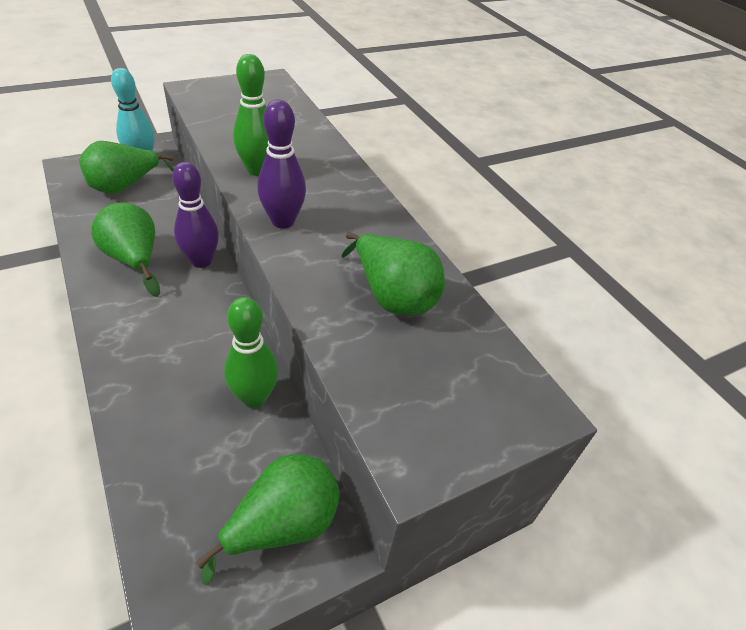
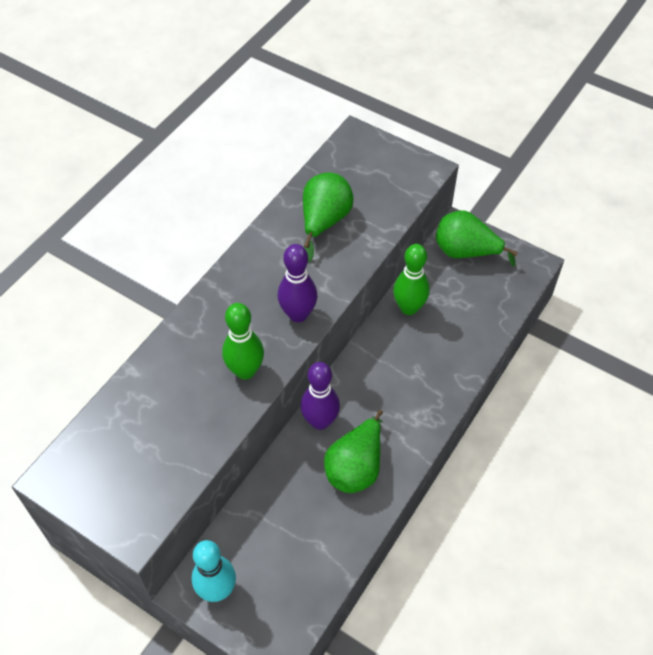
camera: 115 degrees left, 10 degrees up
green pear [79,141,174,194] -> none

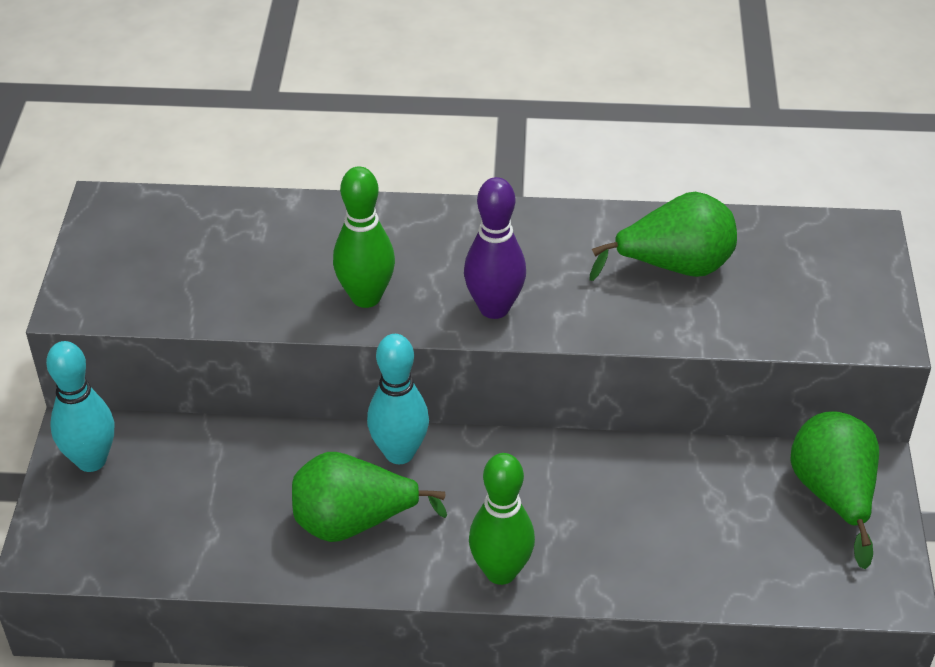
camera: 60 degrees right, 10 degrees down
purple bowling pin [301,362,340,430] -> turquoise bowling pin [367,334,429,464]
green bowling pin [393,244,430,315] -> green bowling pin moved to [469,453,535,585]

